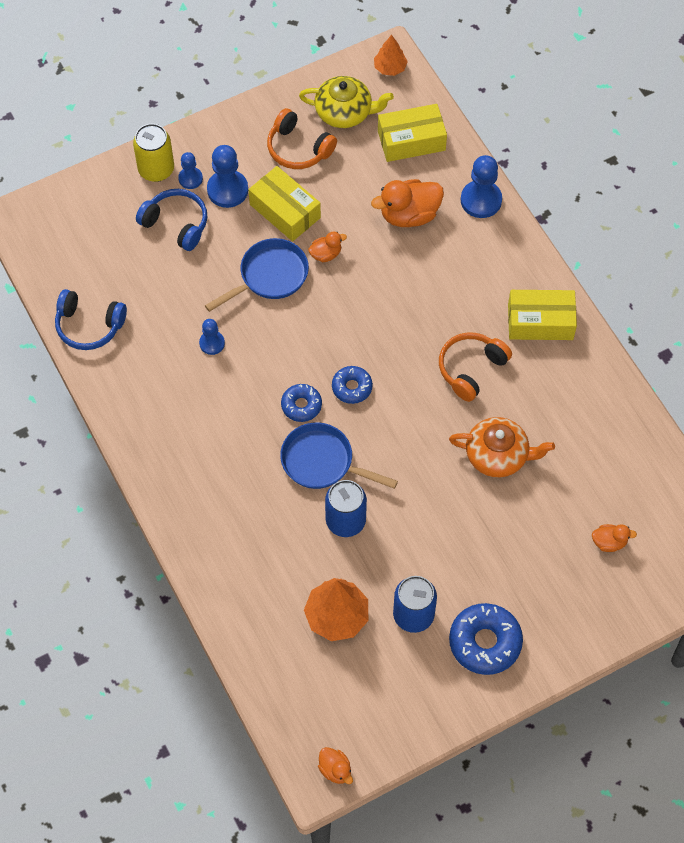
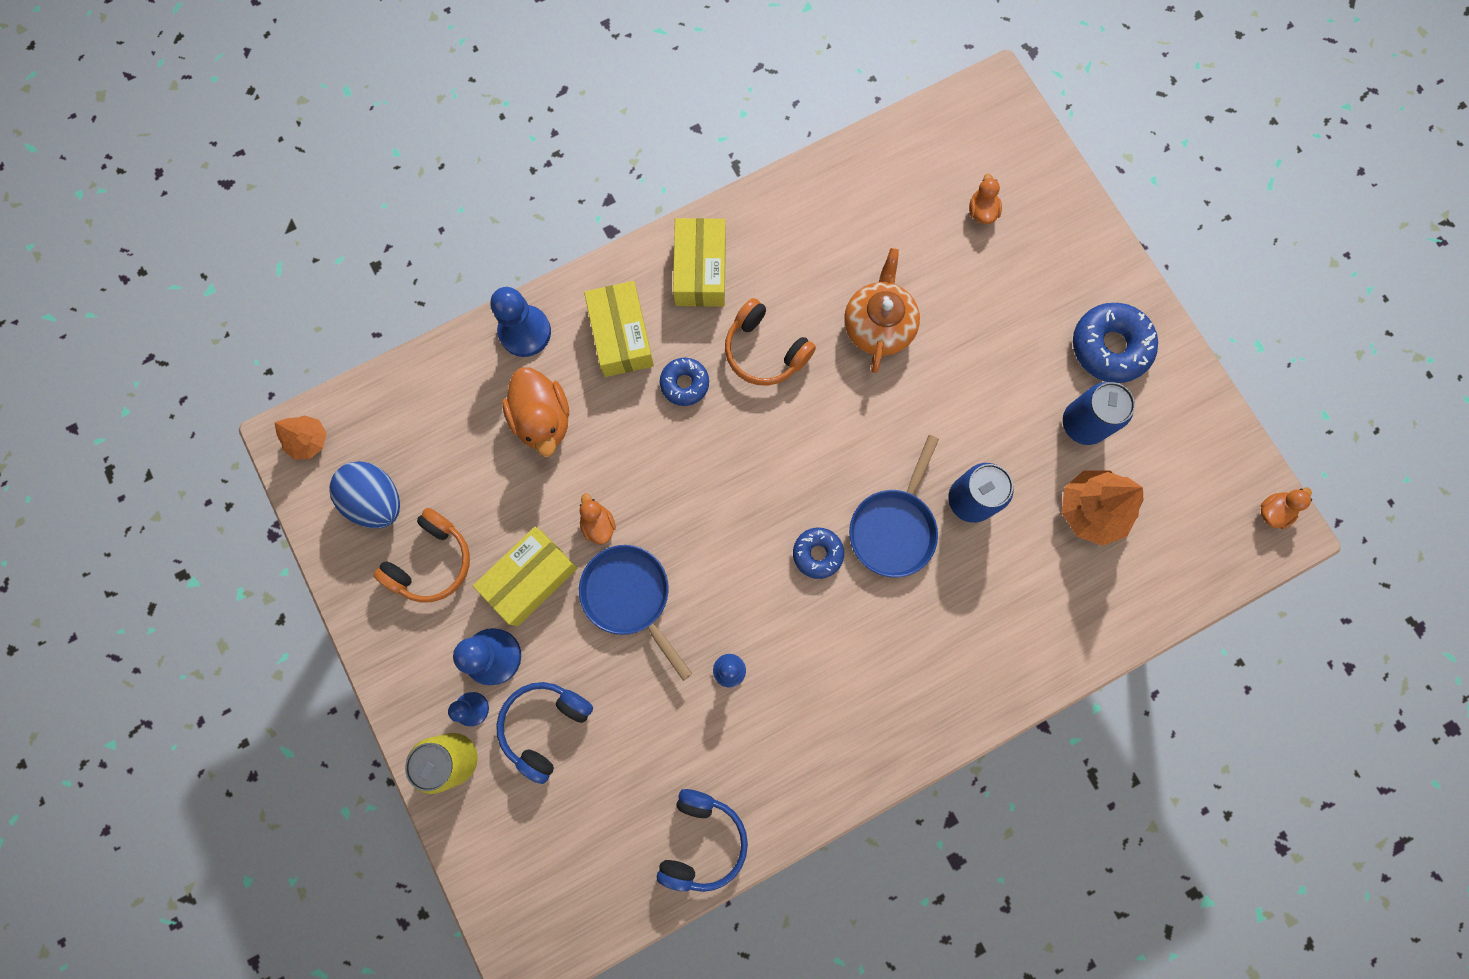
camera: 90 degrees left, 15 degrees up
yellow teapot [299,76,394,128] -> blue egg [329,461,400,528]
blue donut [332,366,373,404] -> blue donut moved to [660,358,709,406]
yellow box [378,104,447,162] -> yellow box moved to [584,281,654,377]

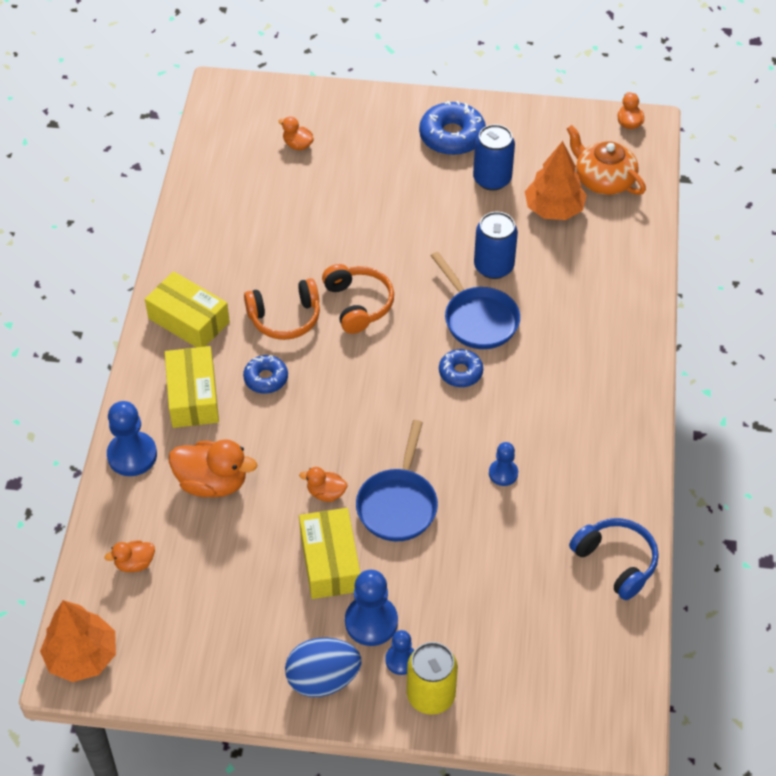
camera: 55 degrees left, 25 degrees down
orange tree [274,415,326,460] -> orange tree [40,600,116,682], size x1.64
blue egg [329,461,400,528] -> blue egg moved to [285,638,361,697]
orange headphones [373,508,470,603] -> orange headphones moved to [322,264,394,334]
blue headphones [496,682,593,784] -> none
blue pan [579,545,692,681] -> blue pan turned 75 degrees counterclockwise [356,420,438,541]
yellow box [584,281,654,377] -> yellow box turned 60 degrees clockwise [165,346,219,428]
orange teapot [844,248,920,373] -> orange teapot moved to [567,125,646,195]
none -> orange duck [105,540,155,572]

